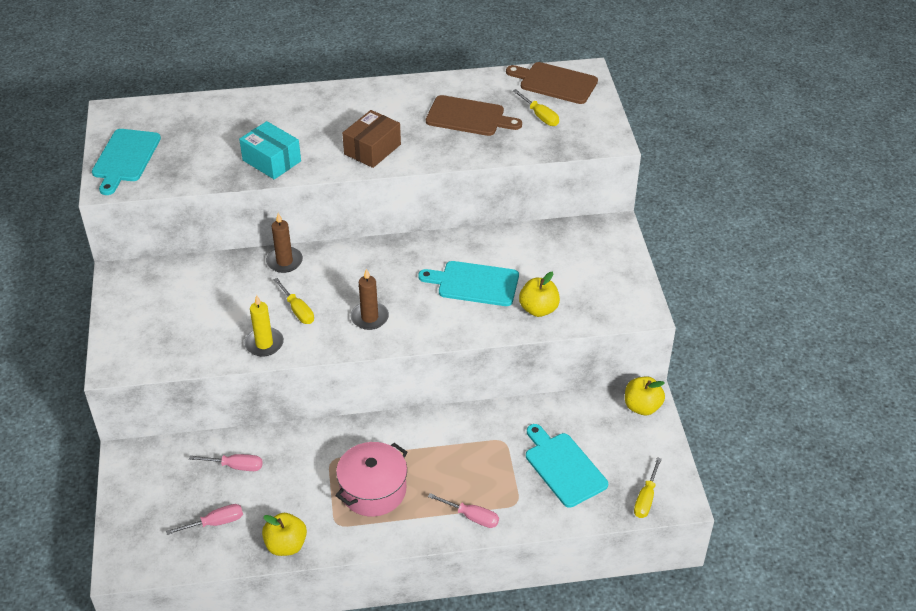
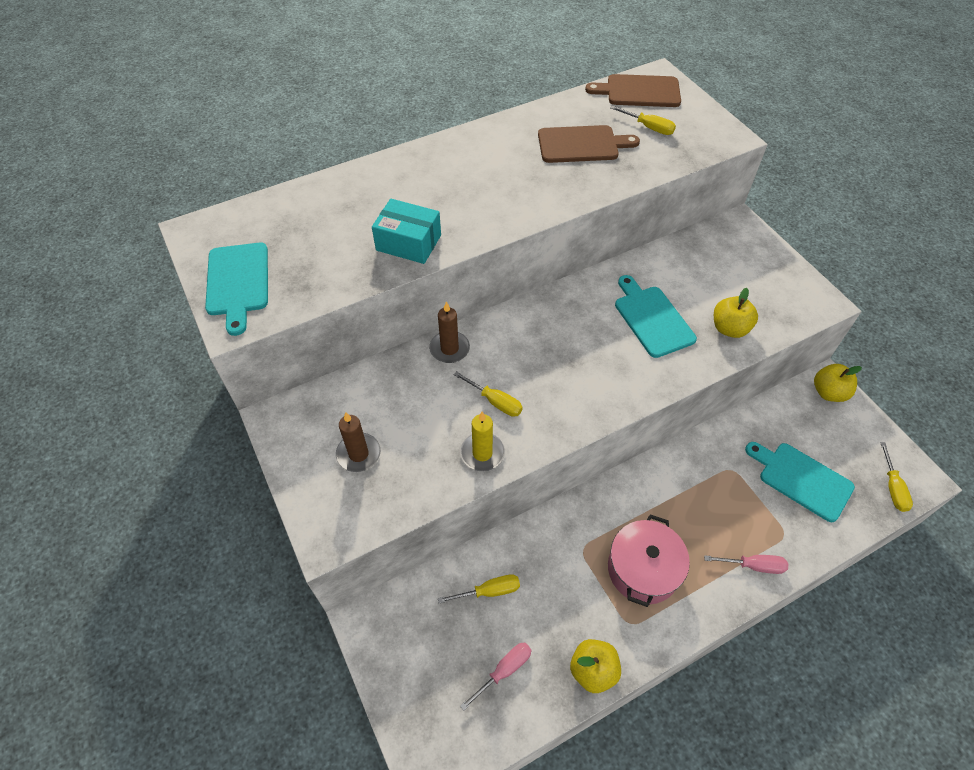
camera: 20 degrees left, 10 degrees up
pink screwdriver [189,454,263,471] -> yellow screwdriver [438,574,520,603]
brown box [342,110,401,168] -> none
brown candle [350,269,389,330] -> brown candle moved to [336,412,381,472]
turquoise cutting board [418,261,519,306] -> turquoise cutting board turned 75 degrees clockwise [615,275,697,358]

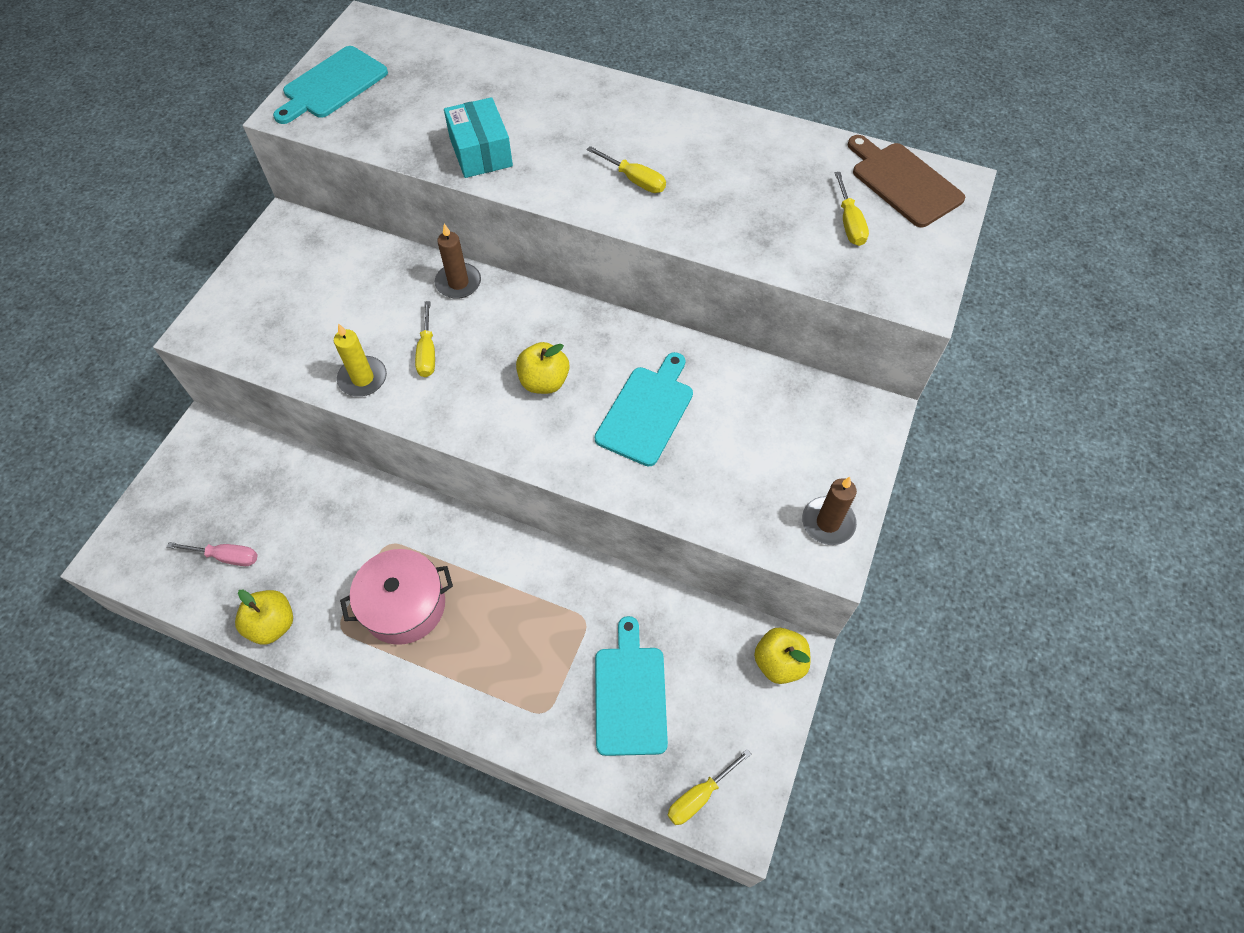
camera: 50 degrees right, 5 degrees up
brown candle [336,412,381,472] -> brown candle moved to [802,477,857,545]
yellow screwdriver [438,574,520,603] -> yellow screwdriver moved to [586,146,666,193]
brown cutting board [538,125,640,163] -> none
pink screwdriver [704,555,788,574] -> none
yellow apple [714,288,758,338] -> yellow apple moved to [516,342,569,394]

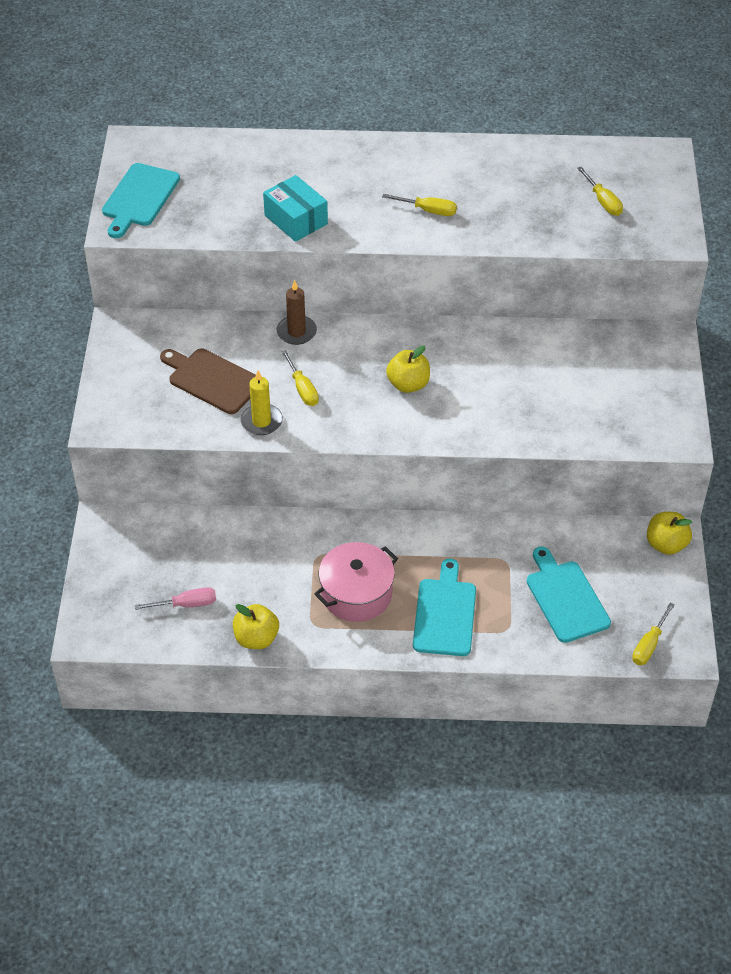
camera: 20 degrees left, 10 degrees down
turquoise cutting board [595,352,693,466] -> turquoise cutting board moved to [413,558,476,656]
brown candle [802,477,857,545] -> none
brown cutting board [848,135,965,227] -> brown cutting board moved to [160,348,256,414]

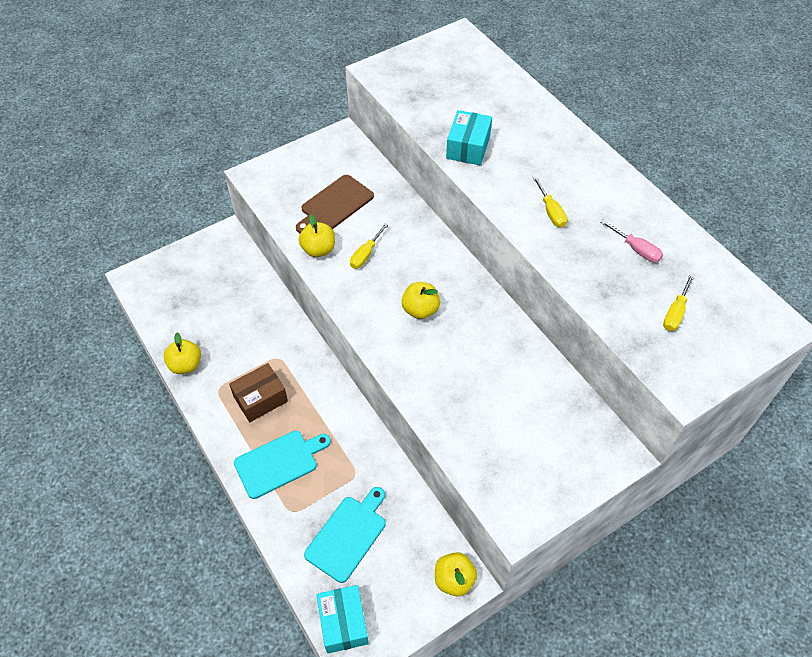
camera: 55 degrees right, 5 degrees up
turquoise cutting board [102,163,180,238] -> none
pink screwdriver [135,587,216,610] -> pink screwdriver moved to [600,220,663,263]
brown cutting board [160,348,256,414] -> brown cutting board turned 135 degrees counterclockwise [296,175,374,233]
yellow candle [240,370,283,435] -> yellow apple [299,215,335,257]
brown candle [277,280,317,345] -> none
pink pot [315,542,398,622] -> brown box [229,363,288,422]
yellow screwdriver [632,603,675,665] -> turquoise box [317,585,369,654]

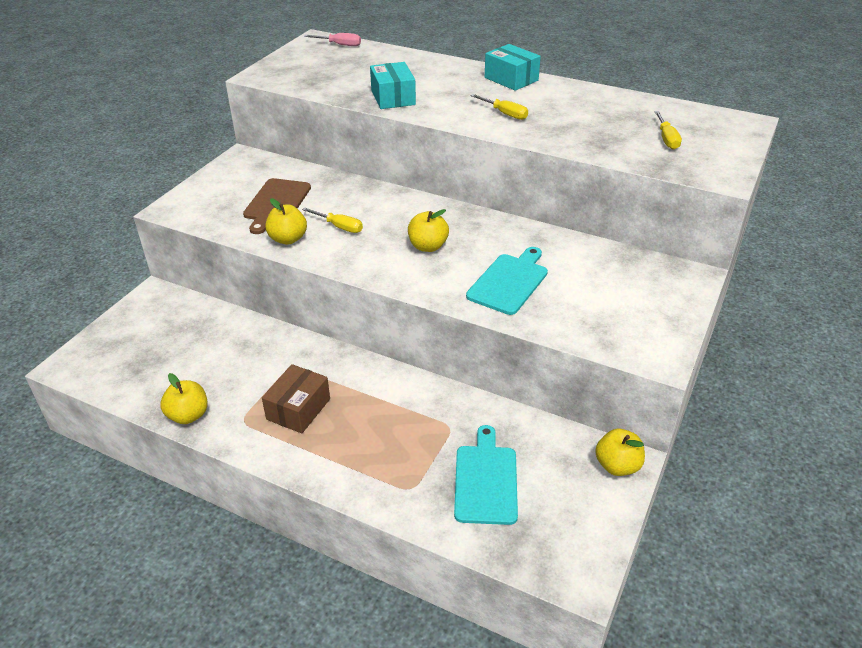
camera: 30 degrees left, 15 degrees down
turquoise cutting board [234,431,331,499] -> turquoise cutting board moved to [466,247,548,315]
turquoise box [317,585,369,654] -> turquoise box moved to [485,44,541,91]
yellow screwdriver [350,223,389,269] -> yellow screwdriver turned 60 degrees counterclockwise [302,208,363,233]
pink screwdriver [600,220,663,263] -> pink screwdriver moved to [304,33,361,46]

